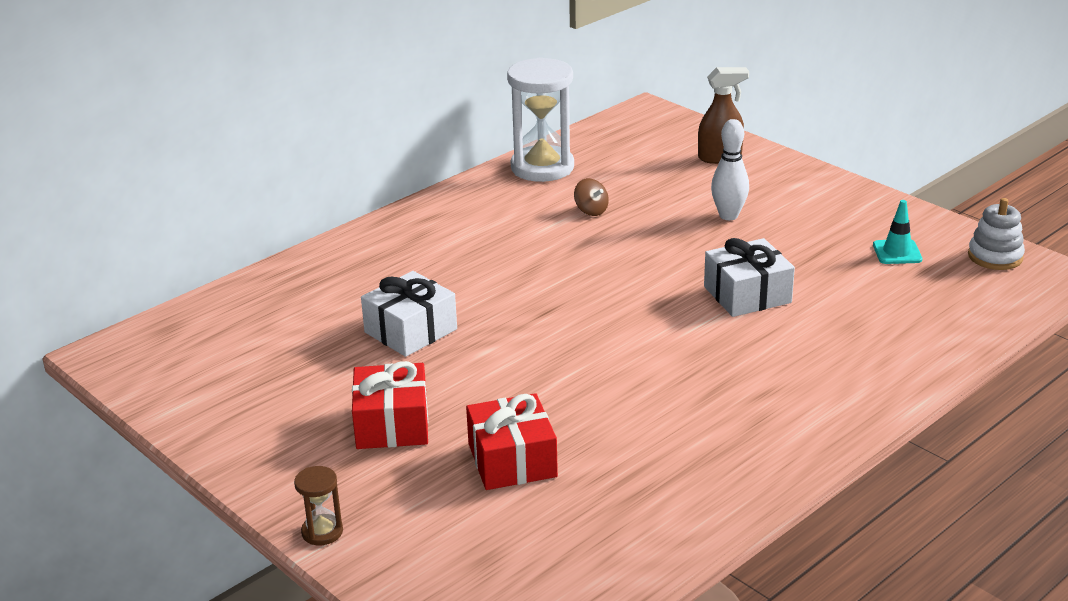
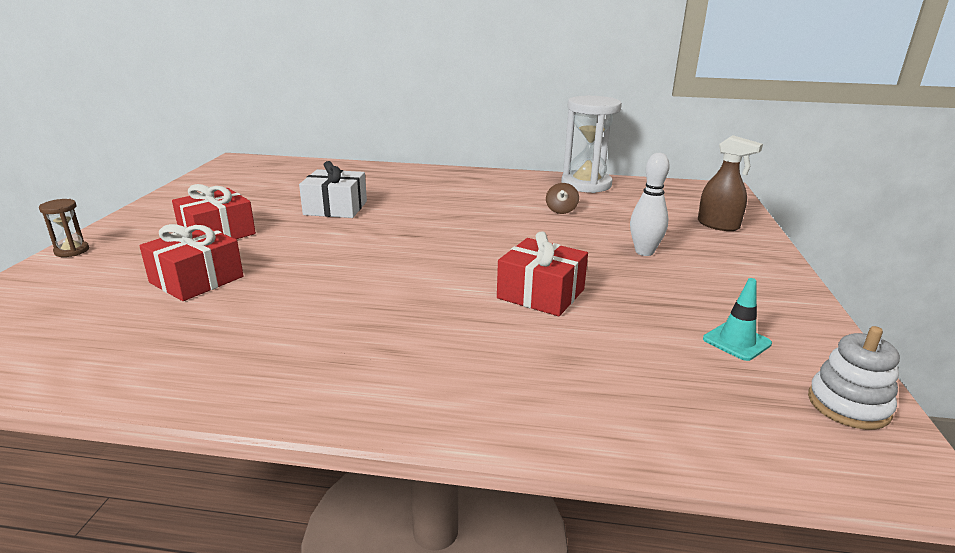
camera: 50 degrees right, 5 degrees down
white gift [704,238,795,317] -> red gift [497,231,588,316]

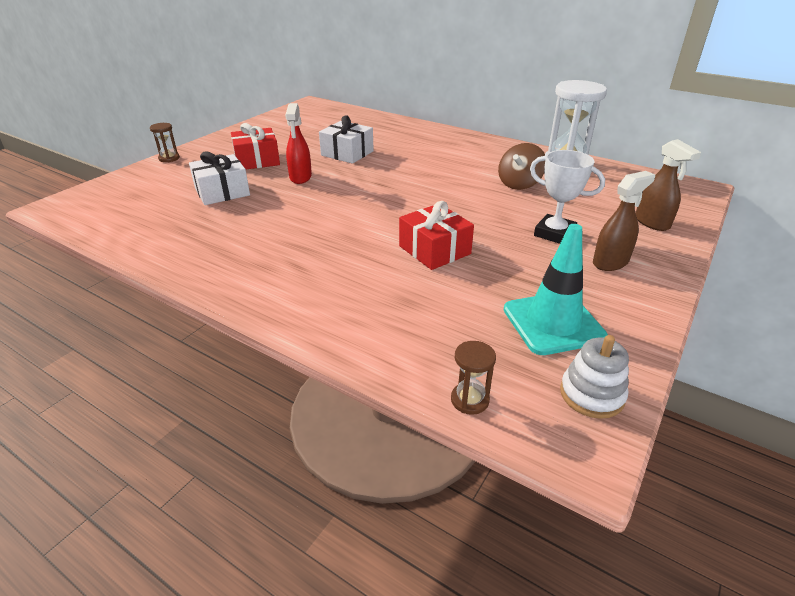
camera: 25 degrees right, 10 degrees up
red gift [139,224,244,301] -> white gift [189,151,250,205]
brown spinning top [546,183,579,214] -> brown spinning top [498,143,545,190], size x1.67
white bowling pin [630,153,670,256] -> white trophy [530,150,605,244]
turquoise traffic cone [703,278,772,361] -> turquoise traffic cone [504,224,608,355], size x1.87
none -> red spray bottle [285,103,312,184]
none -> brown hourglass [451,341,496,415]
none -> brown spray bottle [593,171,655,271]

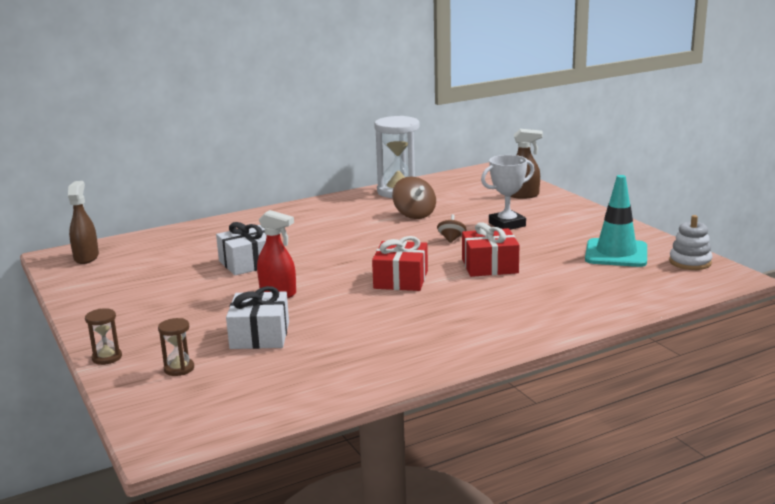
camera: 60 degrees left, 15 degrees down
red gift [231,123,280,169] -> red gift moved to [372,236,428,291]
brown hourglass [451,341,496,415] -> brown hourglass moved to [158,318,194,376]
brown spray bottle [593,171,655,271] -> brown spray bottle moved to [68,181,99,264]
none -> brown spinning top [437,214,467,243]

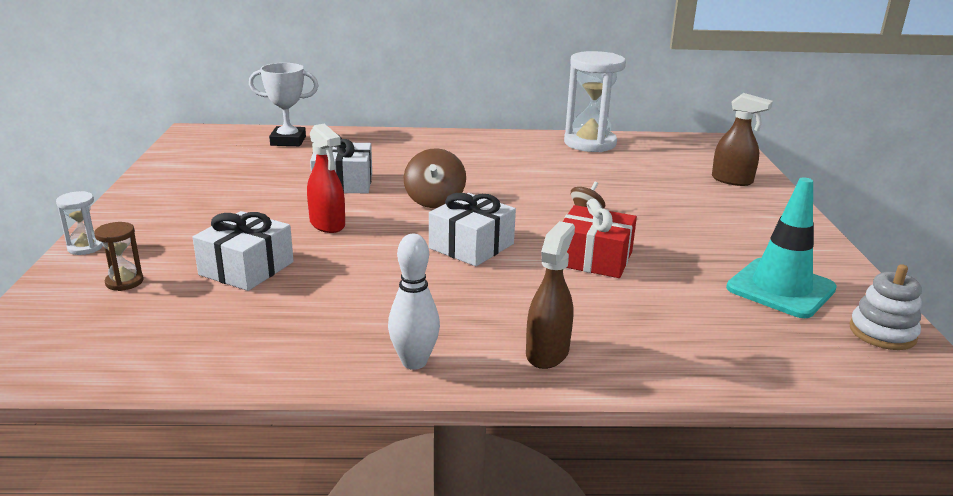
camera: 25 degrees right, 5 degrees up
brown spray bottle [68,181,99,264] -> brown spray bottle moved to [526,221,575,369]
brown hourglass [85,308,122,365] -> white hourglass [56,191,103,255]
red gift [372,236,428,291] -> white gift [429,193,516,266]
brown spinning top [392,177,436,219] -> brown spinning top moved to [404,148,466,208]
white trophy [481,155,534,230] -> white trophy moved to [249,63,318,146]
none -> white bowling pin [388,234,440,370]

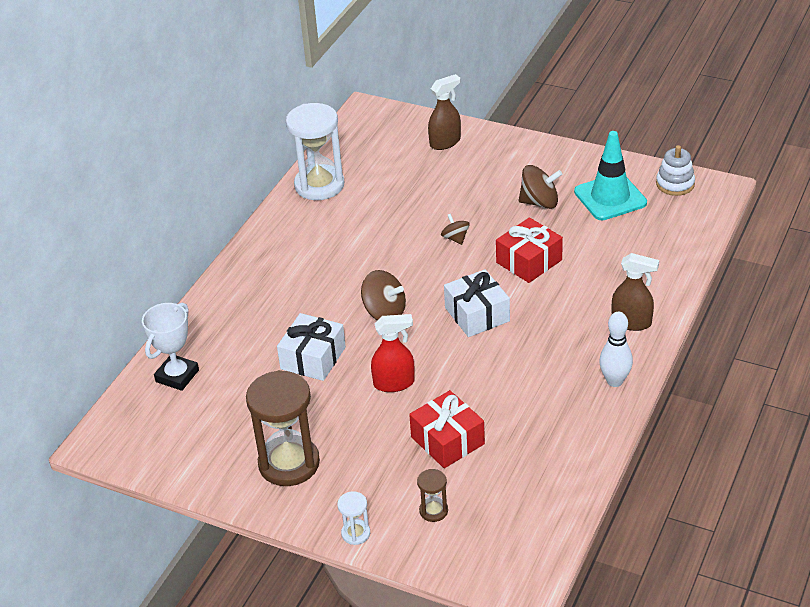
camera: 60 degrees left, 15 degrees up
white gift [192,211,294,291] -> red gift [409,390,485,468]
brown spray bottle [526,221,575,369] -> brown spray bottle turned 150 degrees clockwise [611,253,659,331]
none -> brown hourglass [246,370,320,486]
none -> brown spinning top [519,165,562,209]

